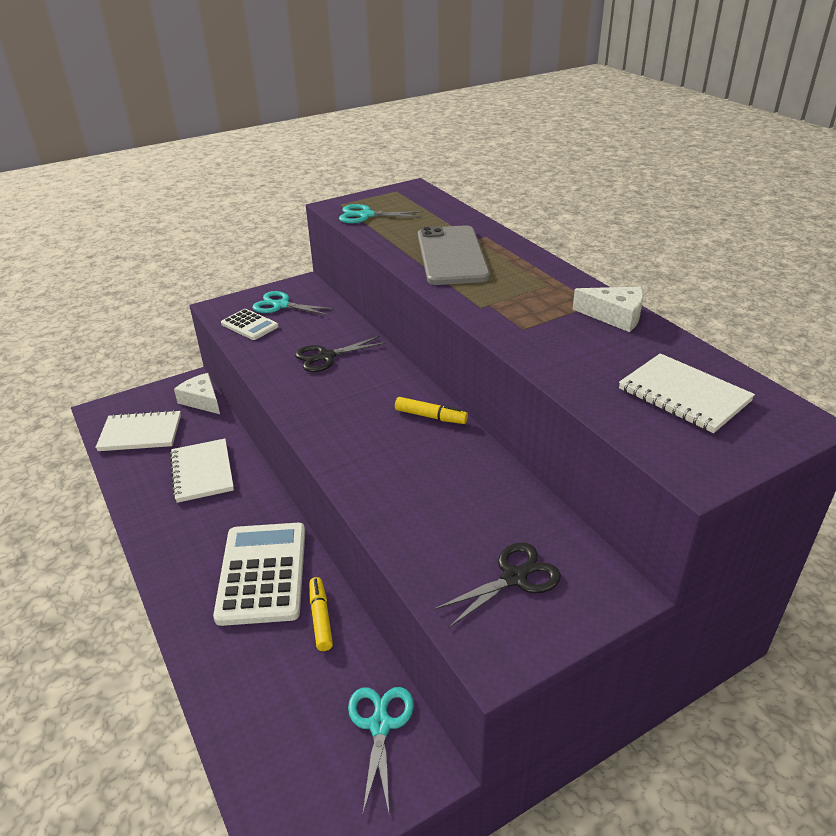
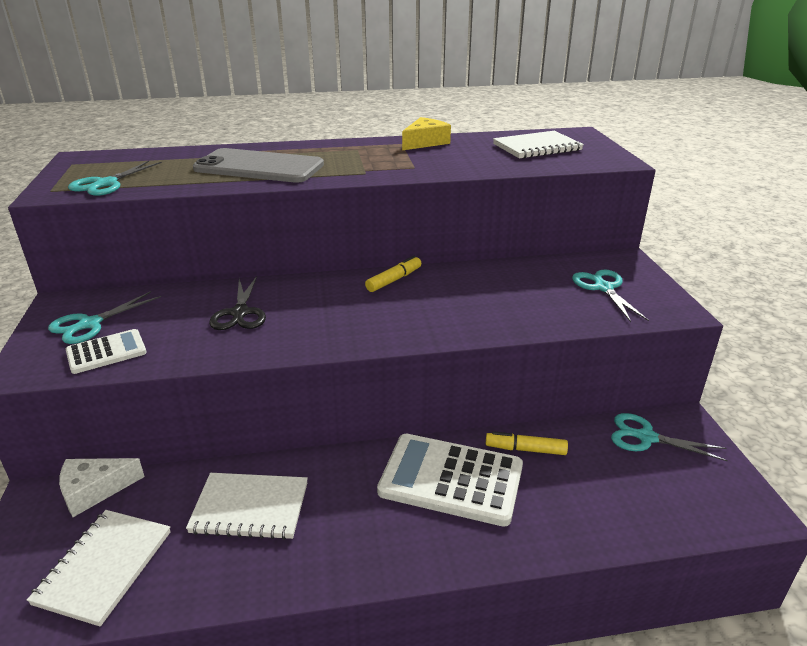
camera: 70 degrees left, 5 degrees down
black scissors [434,542,561,628] -> turquoise scissors [572,269,649,322]
white cheese [572,287,643,332] -> yellow cheese [402,117,451,150]

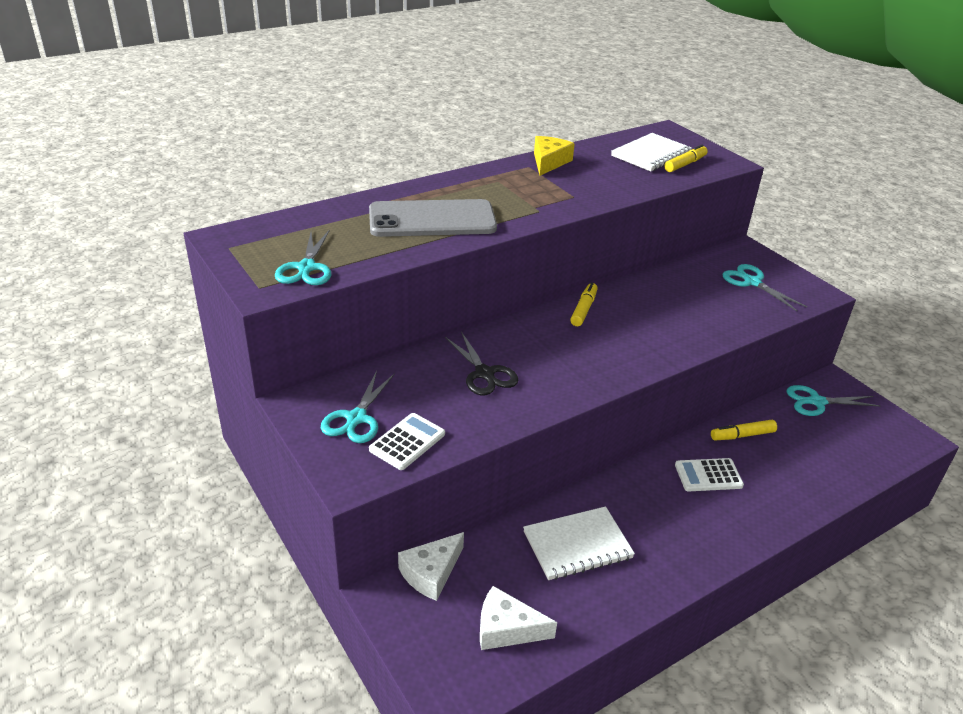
camera: 25 degrees left, 5 degrees up
white notebook [27,510,170,627] -> white cheese [480,586,557,650]
white calculator [377,434,523,527] -> white calculator [675,458,744,491], size x0.53
none -> yellow marker [664,144,708,172]

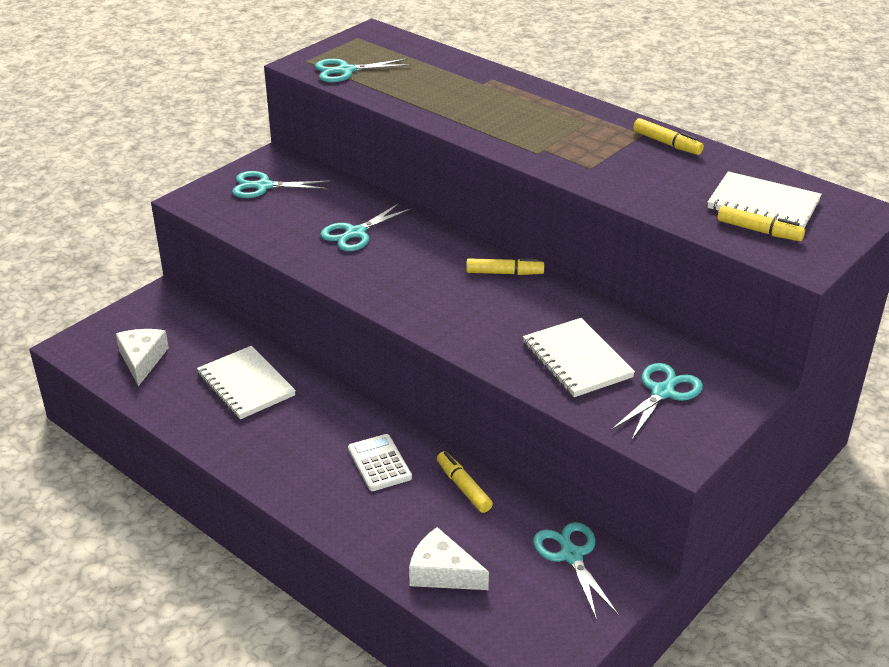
camera: 75 degrees right, 0 degrees up
grey phone [369,199,497,237] -> none
white calculator [369,413,445,470] -> none
white cheese [398,532,464,601] -> white cheese moved to [409,527,489,590]
black scissors [445,332,518,395] -> turquoise scissors [320,203,413,251]
yellow cheese [534,136,575,176] -> yellow marker [633,118,704,155]
none -> white notebook [523,318,635,397]

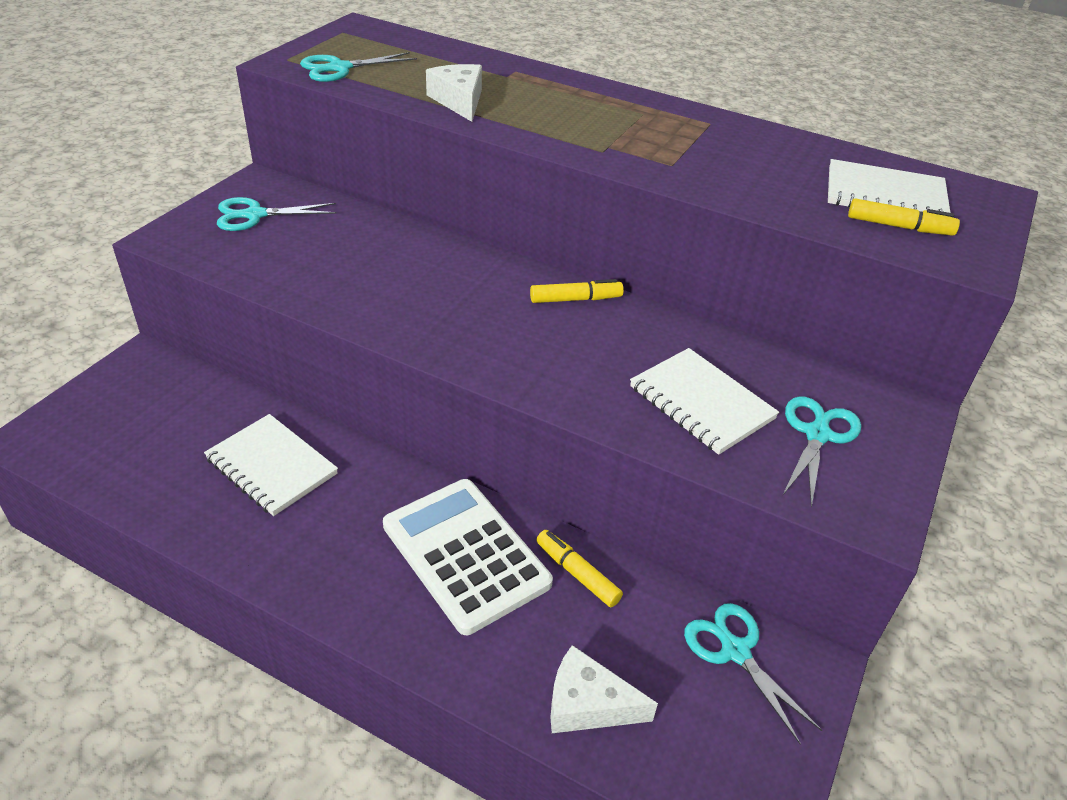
camera: 15 degrees left, 5 degrees up
white cheese [116,329,169,386] -> white cheese moved to [426,64,482,122]
turquoise scissors [320,203,413,251] -> none
white calculator [348,434,412,491] -> white calculator [383,479,553,635], size x1.88
yellow marker [633,118,704,155] -> none

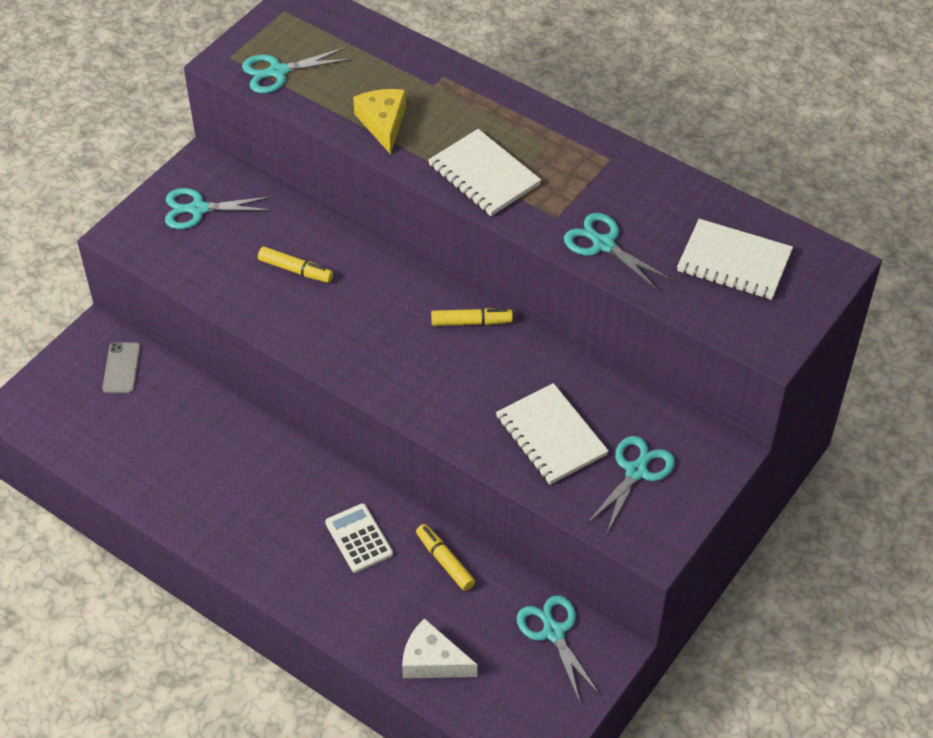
camera: 10 degrees right, 10 degrees up
white notebook [204,414,338,516] -> white notebook moved to [428,129,541,216]
white calculator [383,479,553,635] -> white calculator [325,503,393,573], size x0.53
white cheese [426,64,482,122] -> yellow cheese [353,89,406,154]
yellow marker [848,198,960,236] -> yellow marker moved to [258,246,333,283]
none -> grey phone [102,342,141,393]
none -> turquoise scissors [564,213,672,291]

